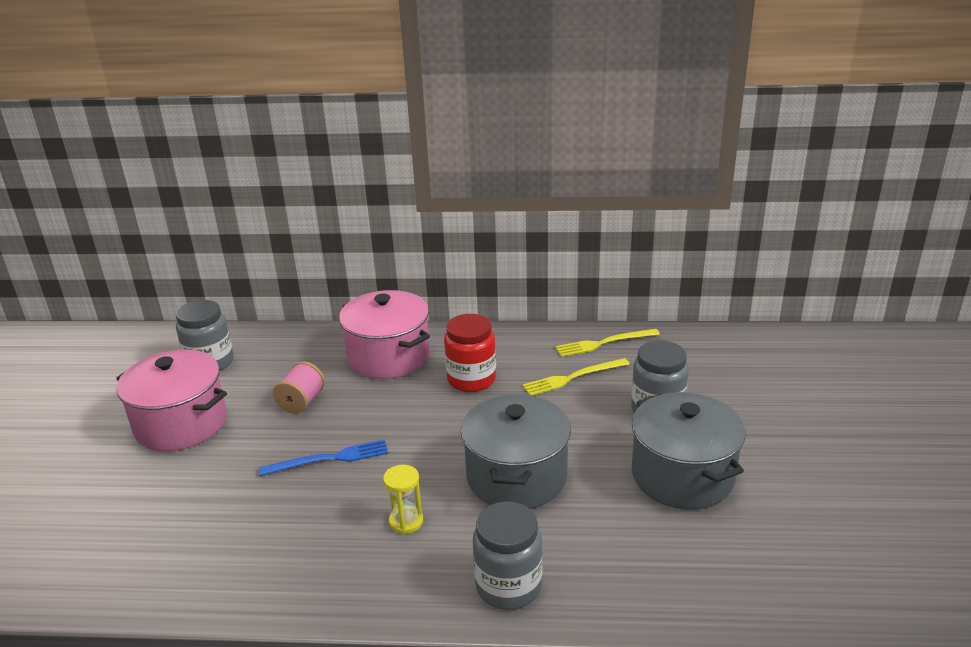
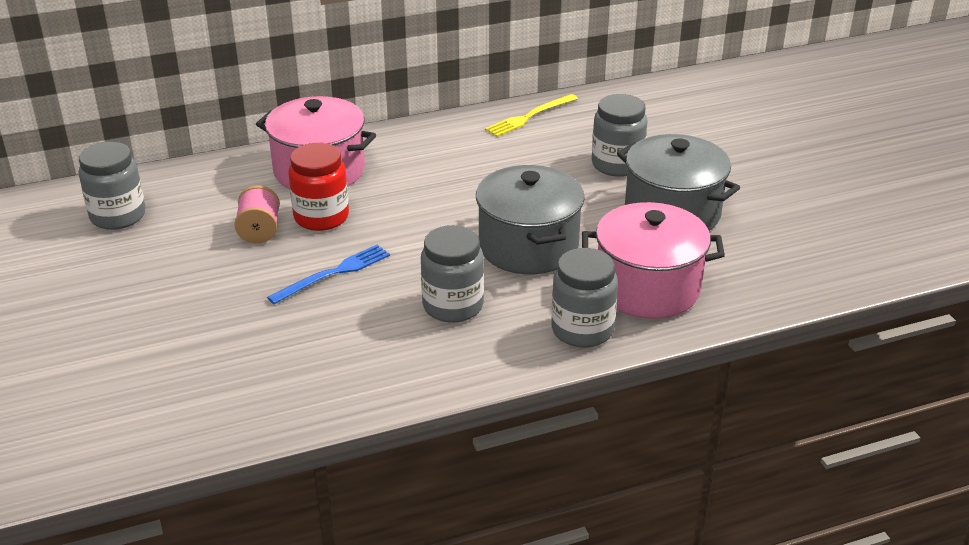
camera: 25 degrees left, 5 degrees up
pink pot [116,350,227,451] -> pink pot moved to [582,202,725,319]
yellow hourglass [383,465,423,534] -> grey jar [421,225,484,323]
red jar [444,314,496,392] -> red jar moved to [288,143,349,231]
yellow fork [522,358,629,395] -> none

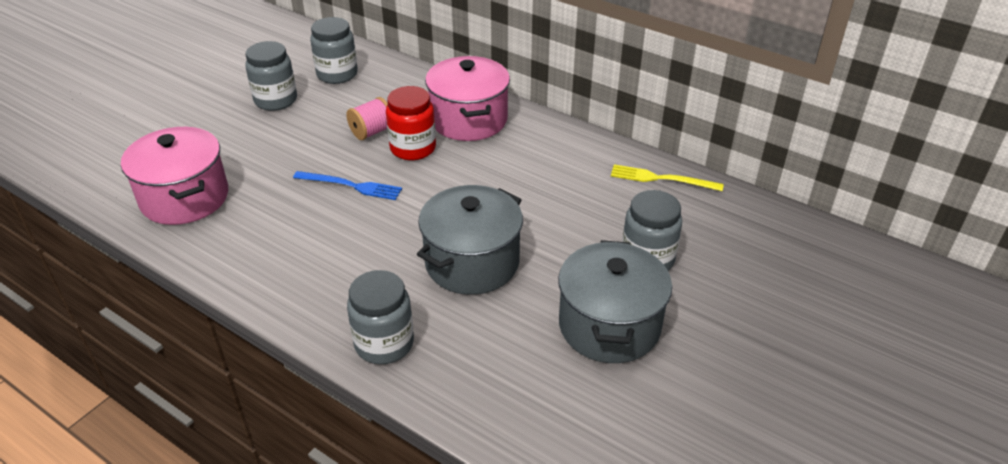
camera: 55 degrees right, 5 degrees up
grey jar [421,225,484,323] -> grey jar moved to [245,41,297,111]
pink pot [582,202,725,319] -> pink pot moved to [121,127,228,225]

